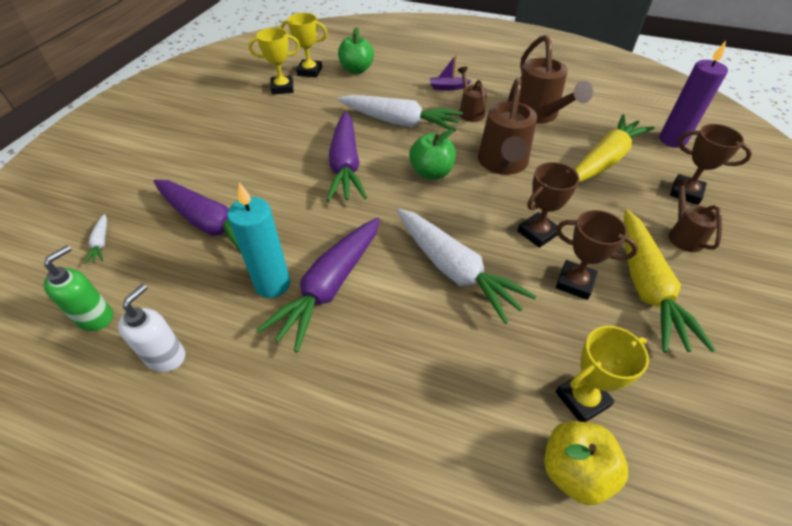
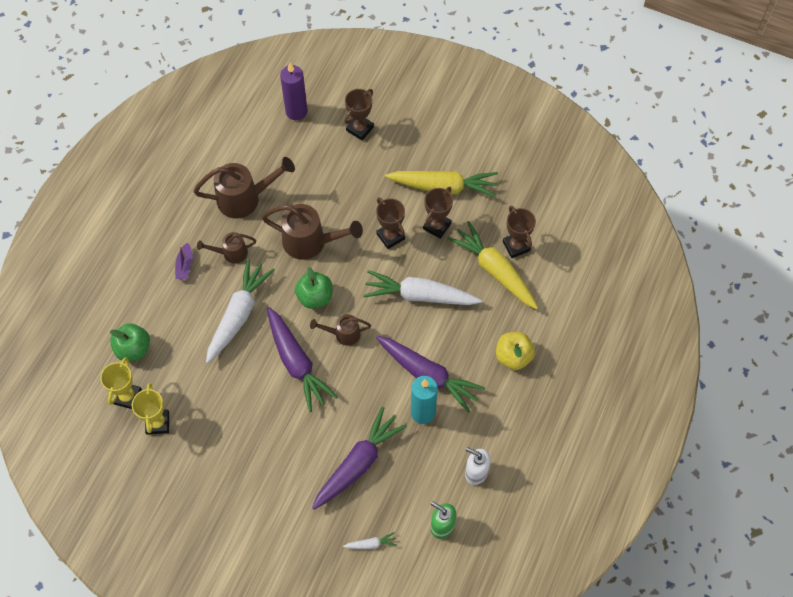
camera: 85 degrees left, 15 degrees up
purple carrot [327,112,367,201] -> purple carrot turned 60 degrees clockwise [267,307,337,412]
white carrot [397,209,536,324] -> white carrot turned 135 degrees counterclockwise [363,270,482,305]
yellow apple [544,421,628,505] -> yellow apple moved to [496,332,535,370]
yellow trophy [556,326,649,422] -> brown trophy [503,206,536,258]
yellow carrot [575,114,655,182] -> yellow carrot moved to [447,221,538,310]
brown watering can [669,178,722,252] -> brown watering can moved to [310,314,371,346]

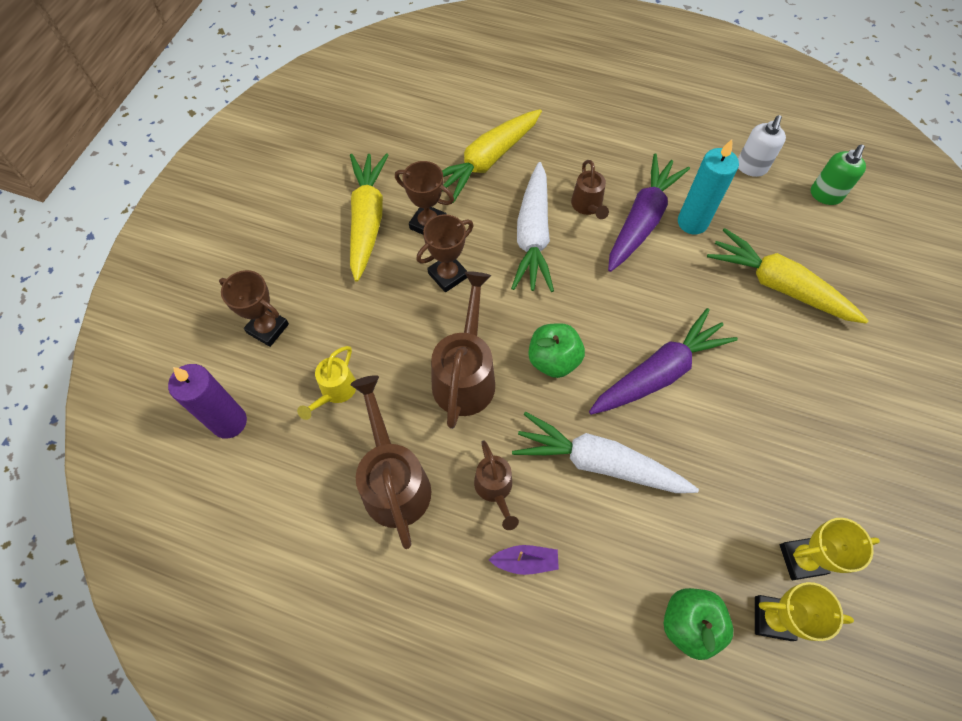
camera: 95 degrees left, 0 degrees up
brown watering can [310,314,371,346] -> brown watering can moved to [571,160,609,219]
purple carrot [312,407,407,510] -> yellow carrot [707,228,869,324]
white carrot [343,532,397,549] -> none
yellow apple [496,332,535,370] -> none
brown trophy [503,206,536,258] -> none
none -> yellow watering can [297,346,356,420]

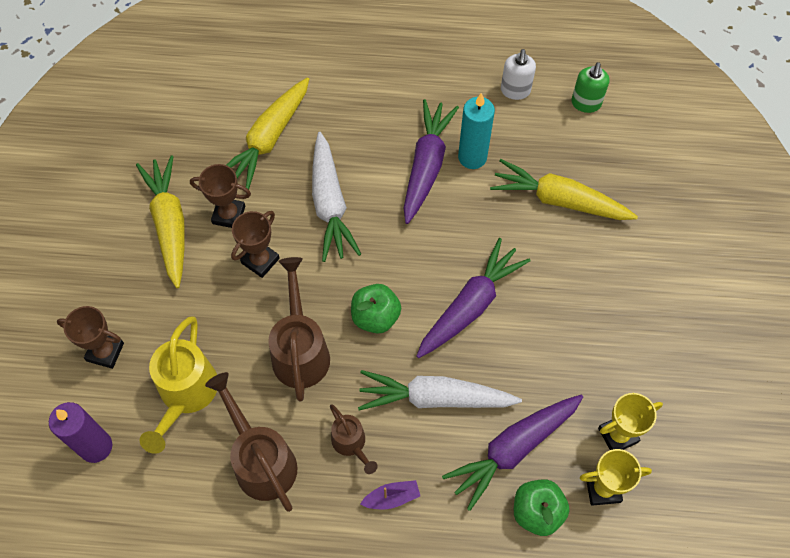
camera: 15 degrees left, 0 degrees up
yellow watering can [297,346,356,420] -> yellow watering can [139,316,217,454], size x1.78
brown watering can [571,160,609,219] -> none
none -> purple carrot [442,395,583,511]

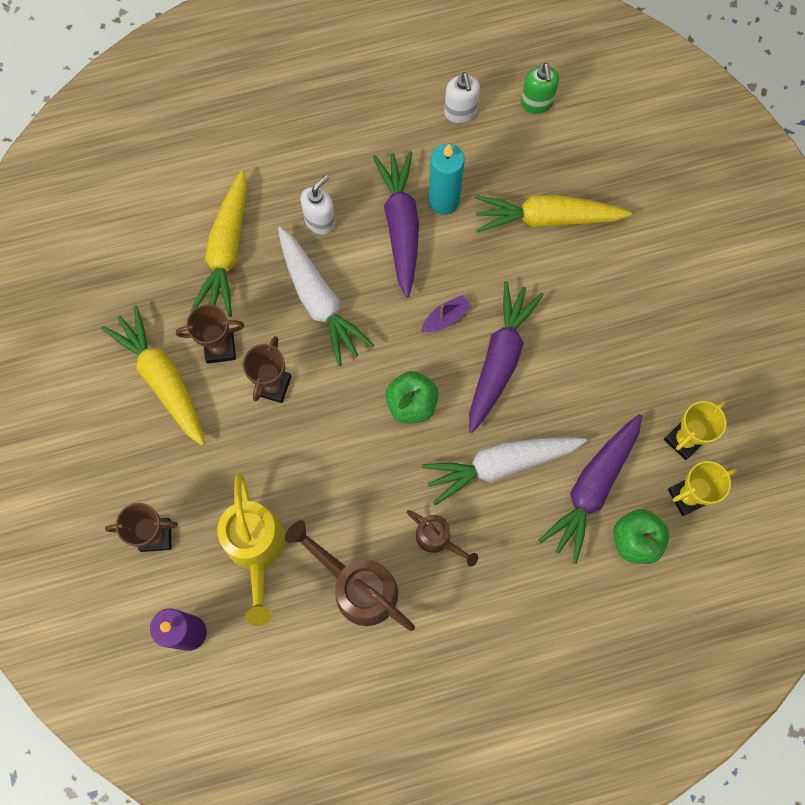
camera: 20 degrees left, 10 degrees up
brown watering can [268,257,330,401] -> none
purple boat [360,480,420,509] -> purple boat moved to [421,295,472,332]
none -> white soap dispenser [301,175,335,235]

